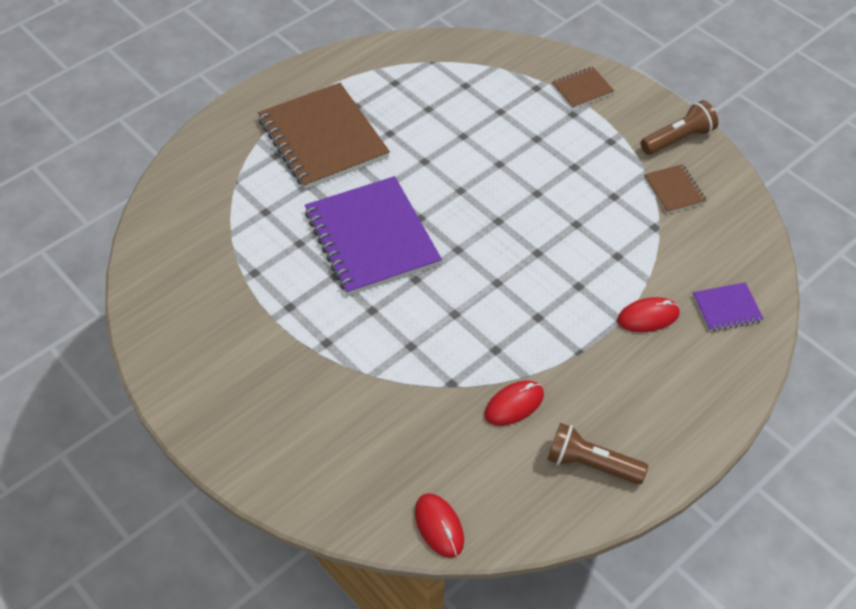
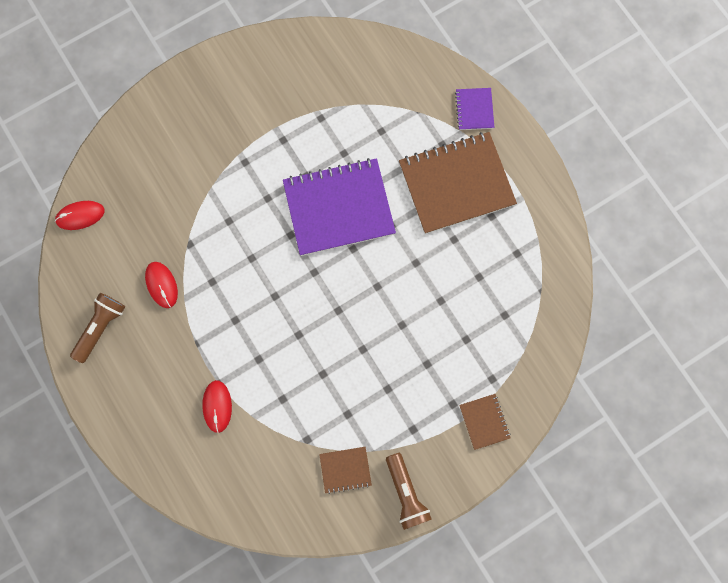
camera: 100 degrees right, 25 degrees up
purple notebook [693,282,764,331] -> purple notebook moved to [455,88,495,130]

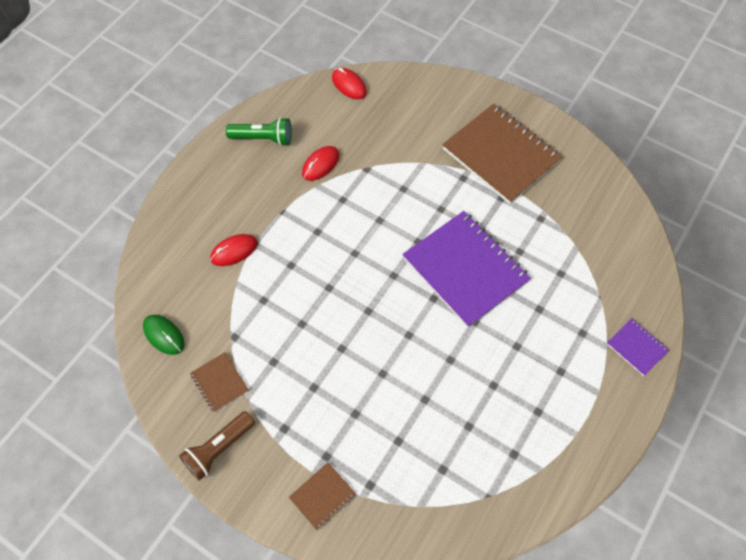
camera: 65 degrees right, 15 degrees down
brown flashlight [70,293,125,363] -> green flashlight [226,117,292,146]
brown notebook [399,132,517,234] -> brown notebook moved to [442,103,562,204]
purple notebook [455,88,495,130] -> purple notebook turned 75 degrees clockwise [607,318,669,376]
none -> green mouse [143,315,185,355]

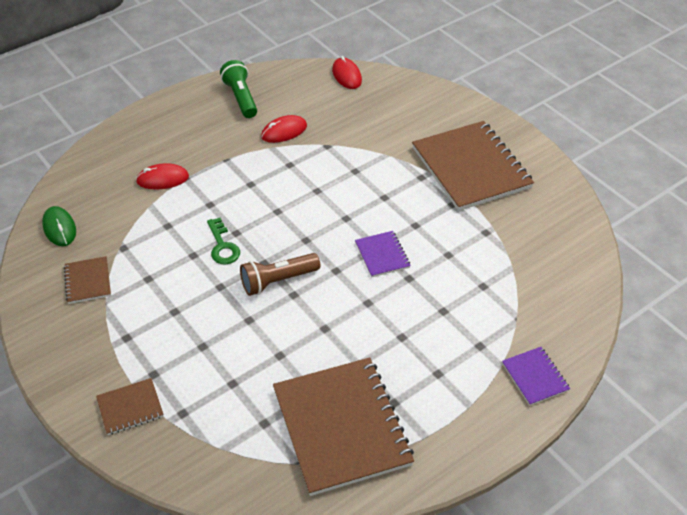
camera: 20 degrees right, 15 degrees down
brown flashlight [179,411,255,481] -> brown flashlight moved to [240,253,320,296]
green flashlight [226,117,292,146] -> green flashlight turned 135 degrees counterclockwise [220,60,257,118]
purple notebook [402,211,531,328] -> purple notebook [355,231,411,277], size x0.45
none -> green key [207,218,240,265]
none -> brown notebook [273,358,414,496]

